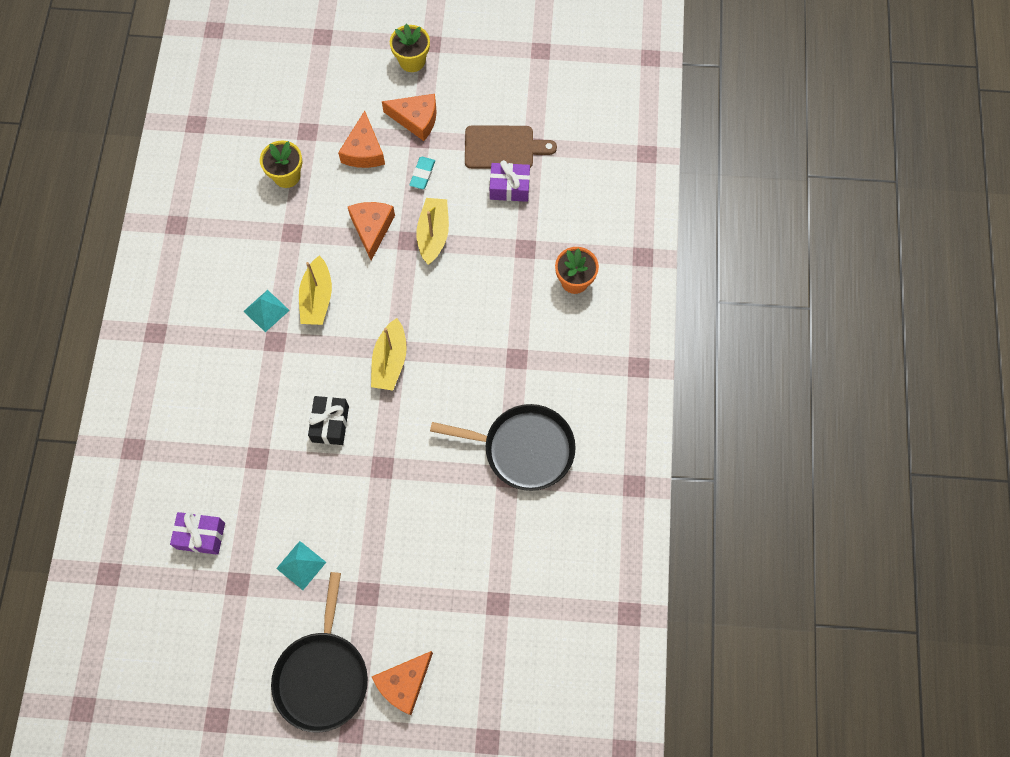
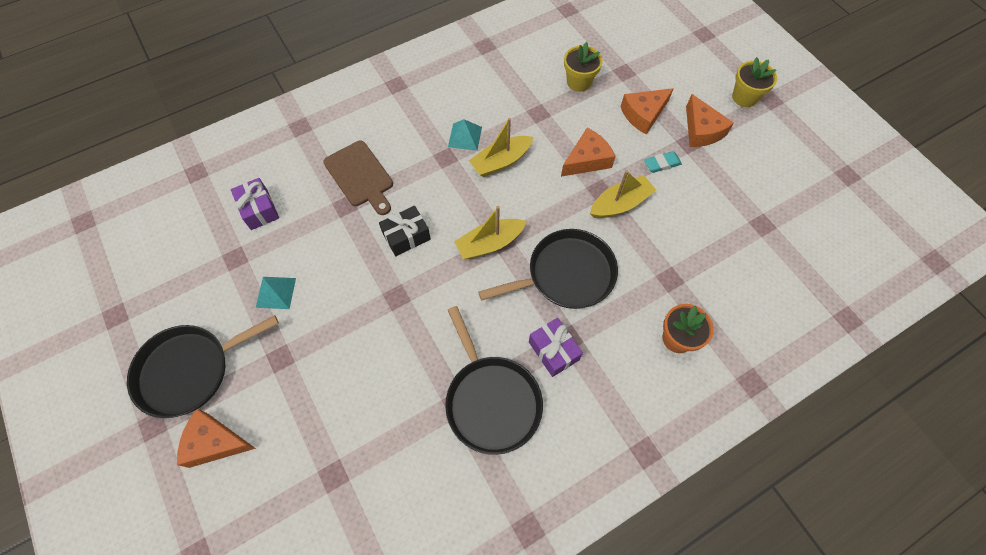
camera: 55 degrees right, 5 degrees down
brown cutting board [465,125,557,169] -> brown cutting board moved to [323,141,393,215]
purple gift [490,160,530,202] -> purple gift moved to [529,318,583,377]
none -> black pan [478,229,618,309]

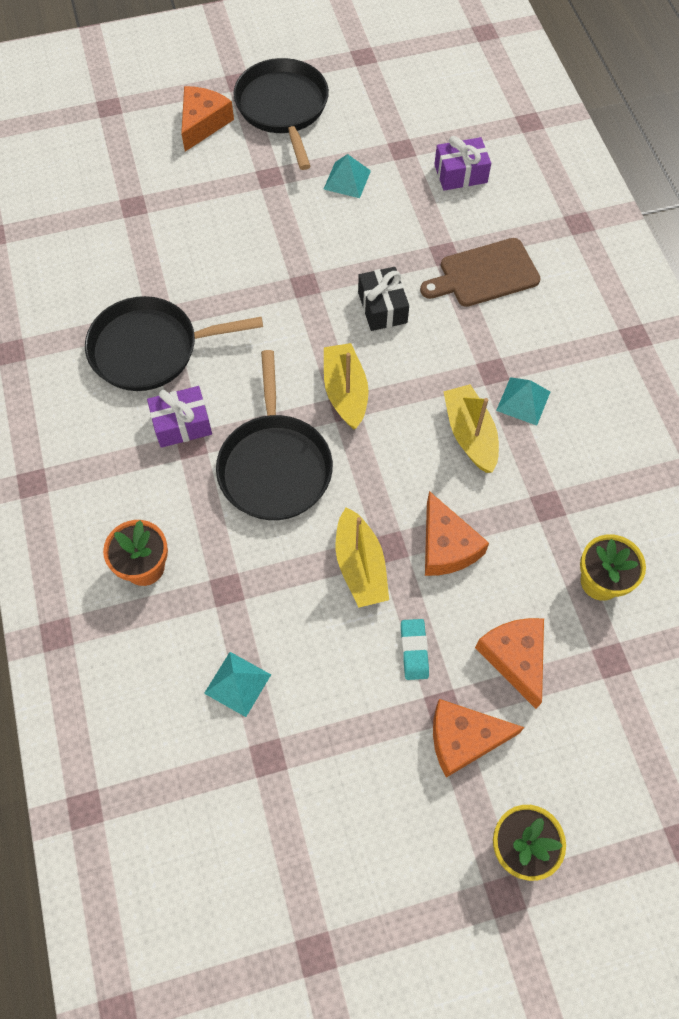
camera: 105 degrees right, 0 degrees up
none -> turquoise pyramid [204,652,271,717]

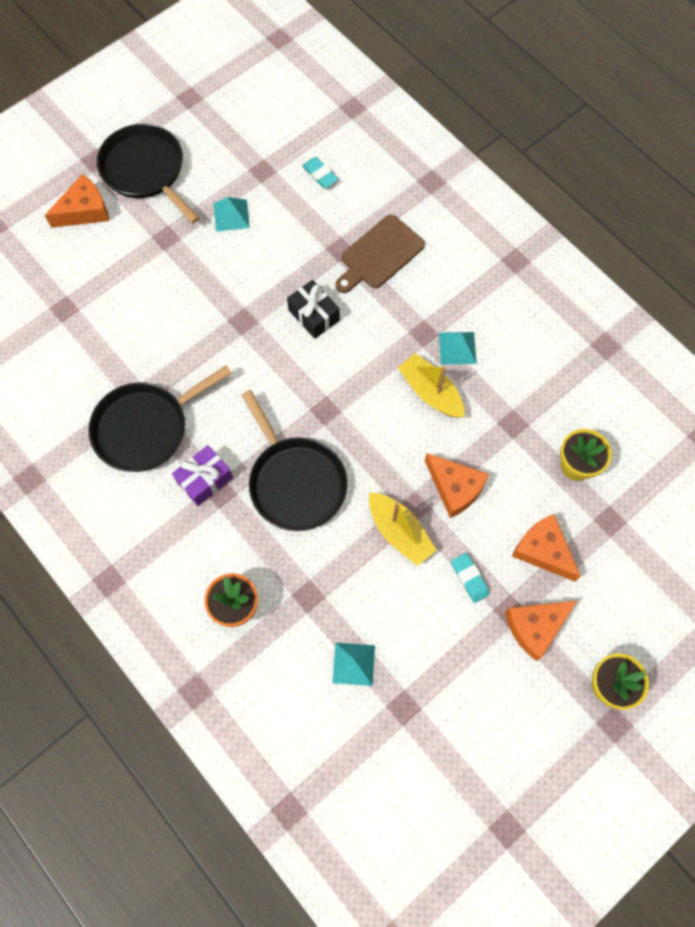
camera: 25 degrees left, 5 degrees up
orange cheese [181,86,234,152] -> orange cheese turned 60 degrees clockwise [45,174,109,228]
yellow boat [324,343,369,429] -> none
purple gift [434,136,491,191] -> turquoise eraser [302,157,338,188]

